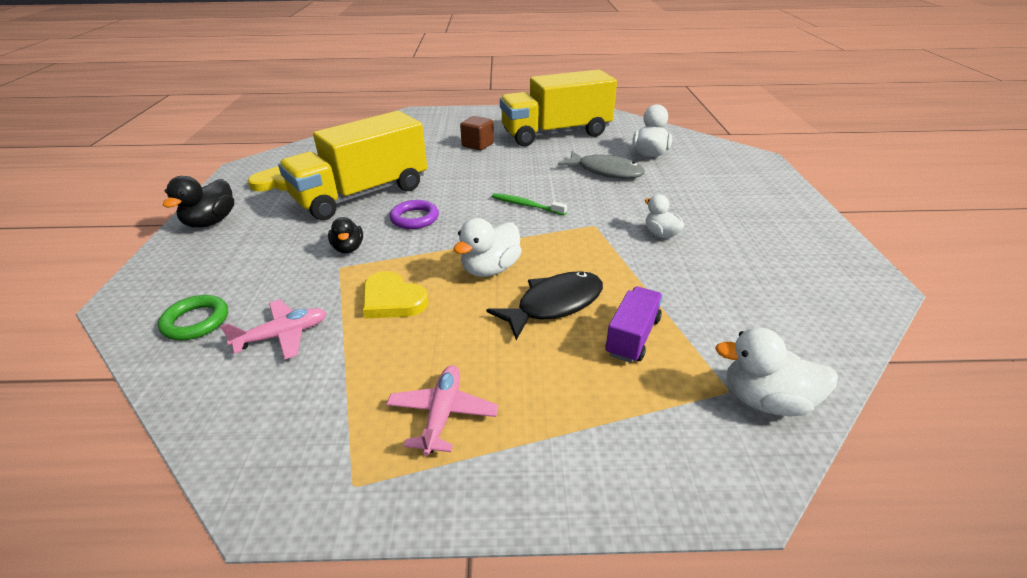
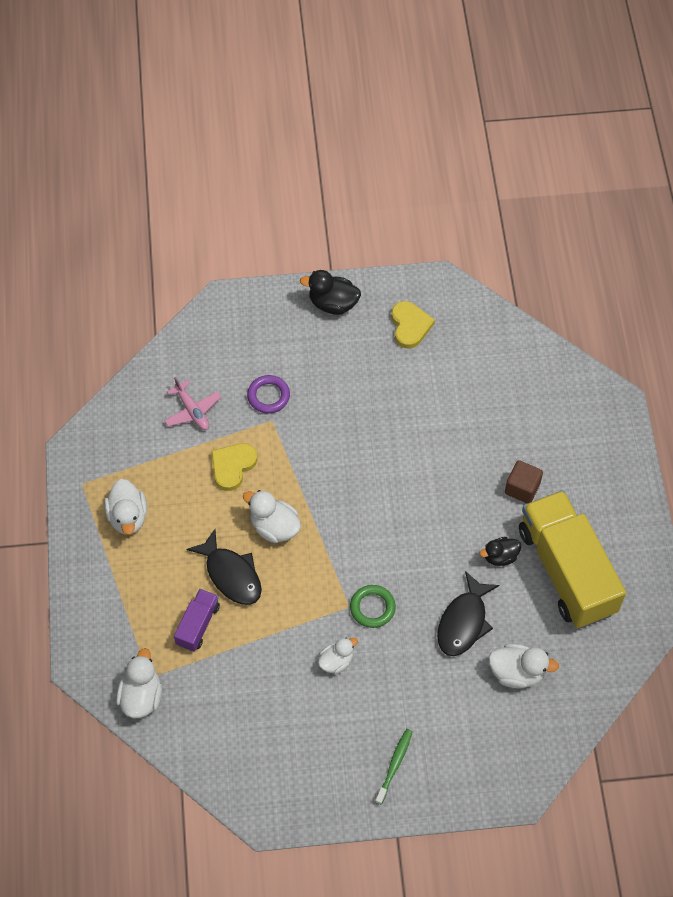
camera: 85 degrees right, 25 degrees up
green ring [158,295,228,340] -> green ring moved to [350,585,396,628]
yellow truck [278,111,427,220] -> none
black duck [328,217,363,253] -> black duck moved to [480,537,521,566]
pink plane [386,365,498,456] -> white duck [104,479,147,535]
purple ring [390,200,439,229] -> purple ring moved to [247,375,290,413]
green toothbrush [492,193,567,215] -> green toothbrush moved to [375,729,413,805]
grey fish [558,151,645,179] -> black fish [437,571,499,656]
purple truck [605,287,663,363] -> purple truck turned 90 degrees counterclockwise [174,589,220,652]

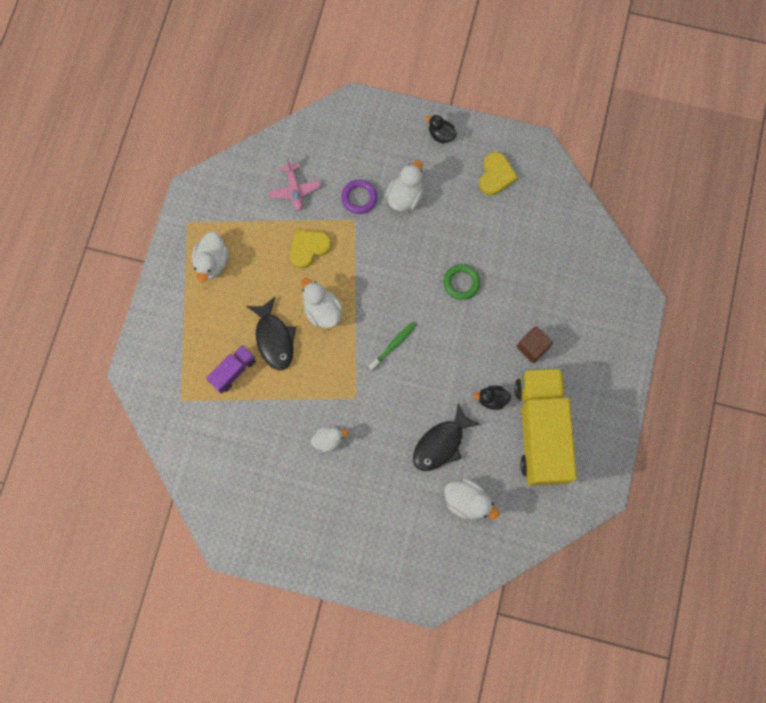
camera: 20 degrees right, 15 degrees up
white duck [116,648,162,718] -> white duck moved to [386,160,423,212]
black duck [300,270,361,315] -> black duck [425,115,457,144], size x0.67
green ring [350,585,396,628] -> green ring moved to [443,264,480,300]
green toothbrush [375,729,413,805] -> green toothbrush moved to [369,322,416,371]

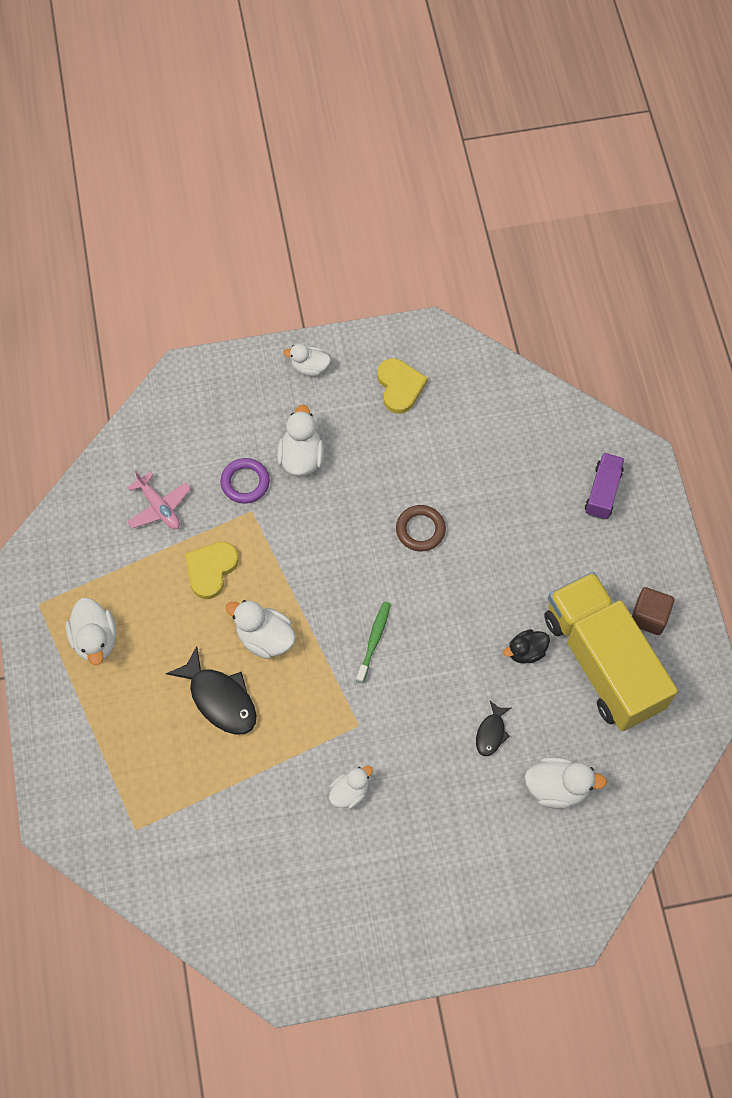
camera: 25 degrees left, 10 degrees down
purple truck [206,345,256,394] -> purple truck moved to [585,453,625,520]
black fish [413,403,481,471] -> black fish [476,701,511,756], size x0.55
black duck [425,115,457,144] -> white duck [283,343,331,376]
green ring [443,264,480,300] -> brown ring [396,505,446,551]
brown cube [517,327,553,363] -> brown cube moved to [632,587,674,635]

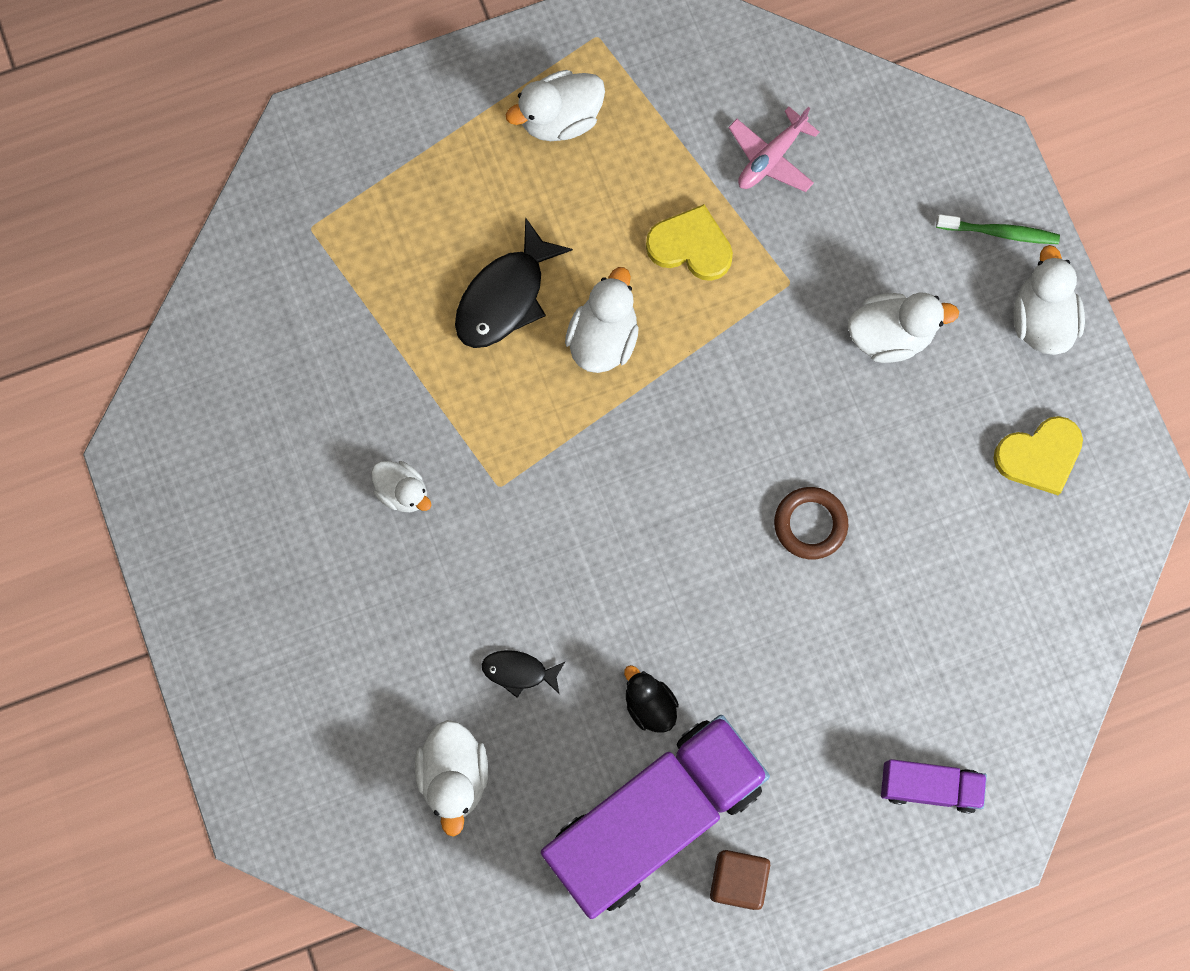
camera: 80 degrees right, 10 degrees up
purple ring [220,458,270,504] -> none
white duck [283,343,331,376] -> white duck [1013,245,1085,355], size x1.50
green toothbrush [356,601,391,683] -> green toothbrush moved to [936,214,1060,244]
yellow truck [544,572,678,731] -> purple truck [541,715,770,919]

